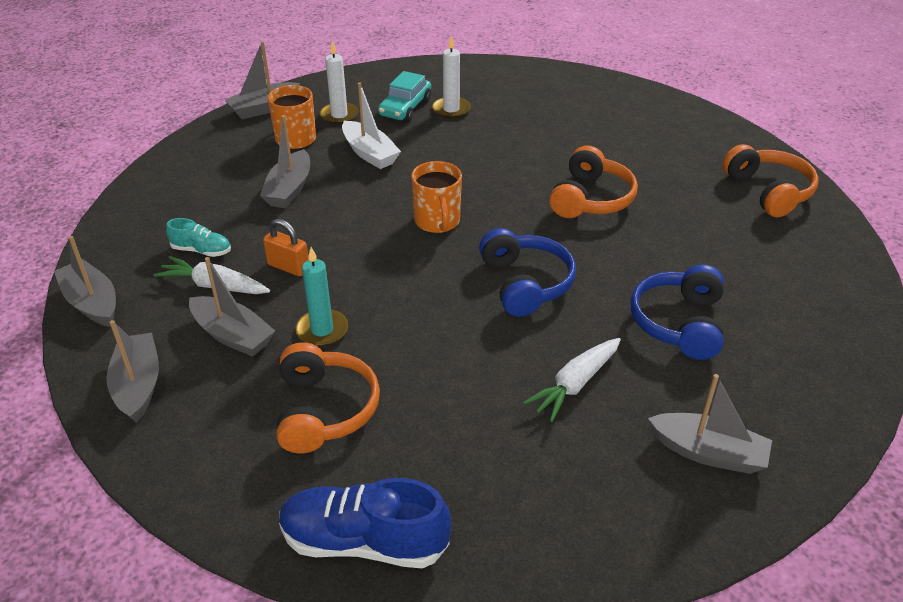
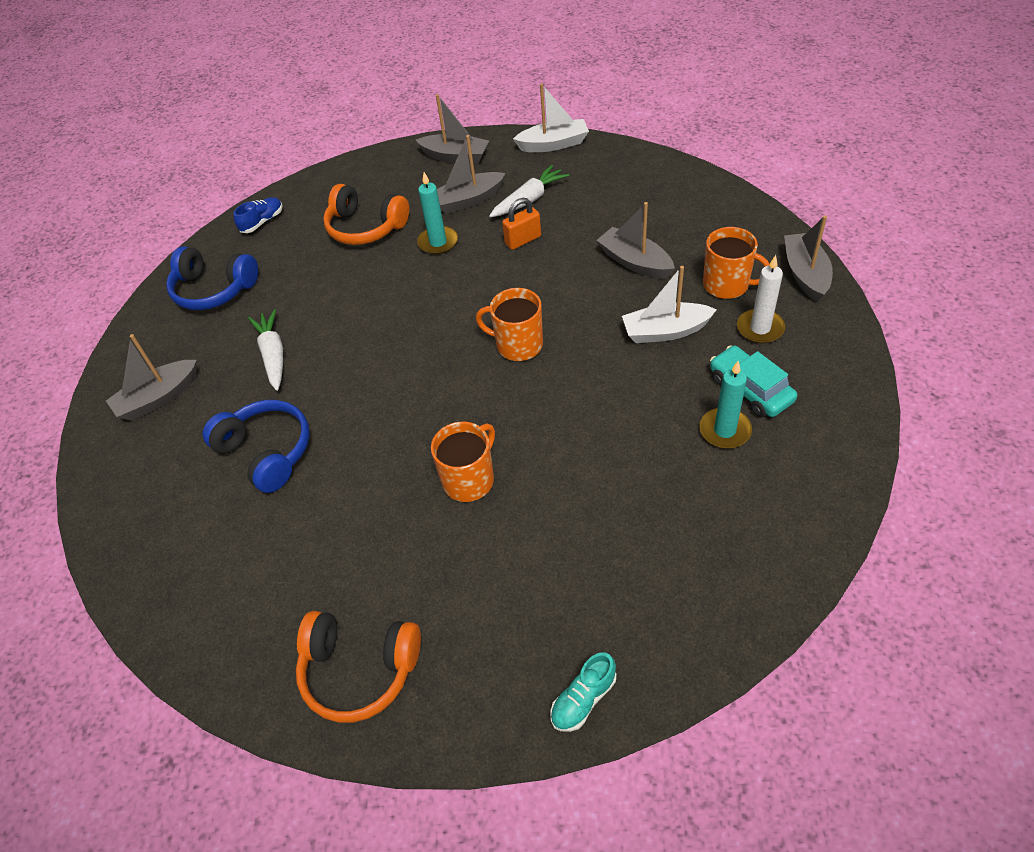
camera: 125 degrees right, 10 degrees up
grey boat [54,236,116,327] -> white boat [513,83,589,152]
turquoise shoe [166,218,231,257] -> turquoise shoe moved to [551,652,616,732]
blue shoe [279,478,451,568] -> blue shoe [233,197,283,233], size x0.52
white candle [432,35,471,119] -> turquoise candle [699,361,752,449]
blue headphones [479,228,576,317] -> blue headphones moved to [166,246,258,310]
orange headphones [549,145,638,218] -> orange mug [431,422,495,502]

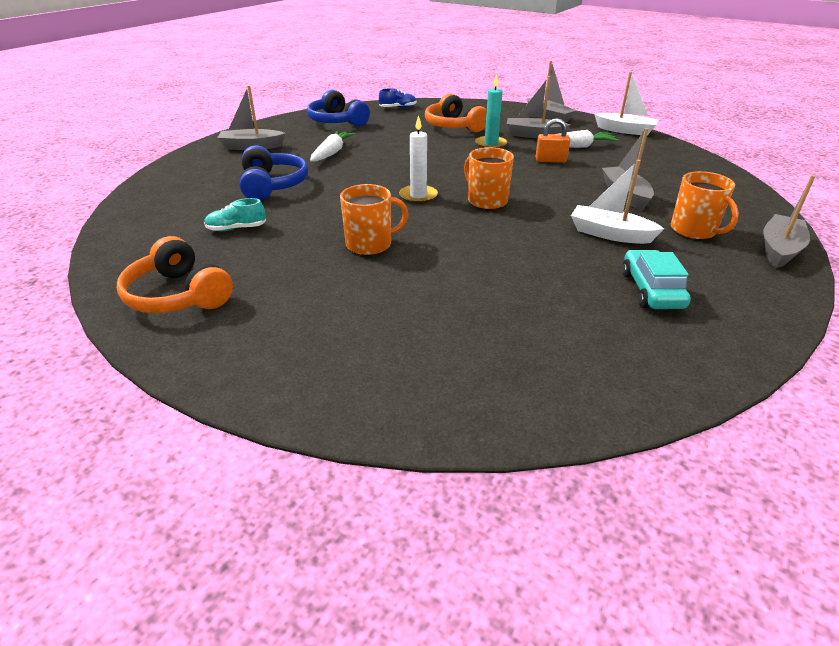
camera: 30 degrees right, 15 degrees down
turquoise shoe [551,652,616,732] -> turquoise shoe moved to [204,198,266,231]
turquoise candle [699,361,752,449] -> none
white candle [737,255,785,344] -> white candle moved to [399,115,438,204]

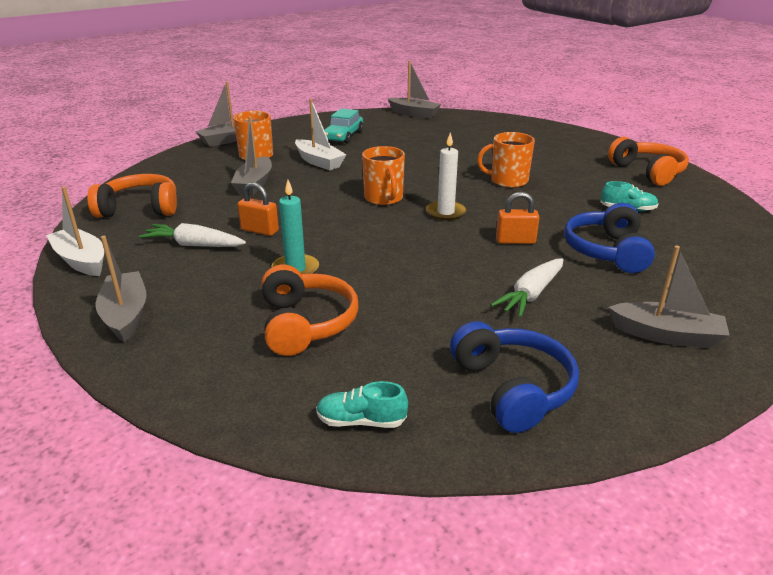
camera: 160 degrees left, 5 degrees down
blue shoe [379,88,417,108] -> turquoise shoe [316,381,408,428]
grey boat [507,76,570,138] -> grey boat moved to [388,61,441,119]
none -> orange headphones [87,174,177,218]
none -> orange padlock [496,192,540,244]

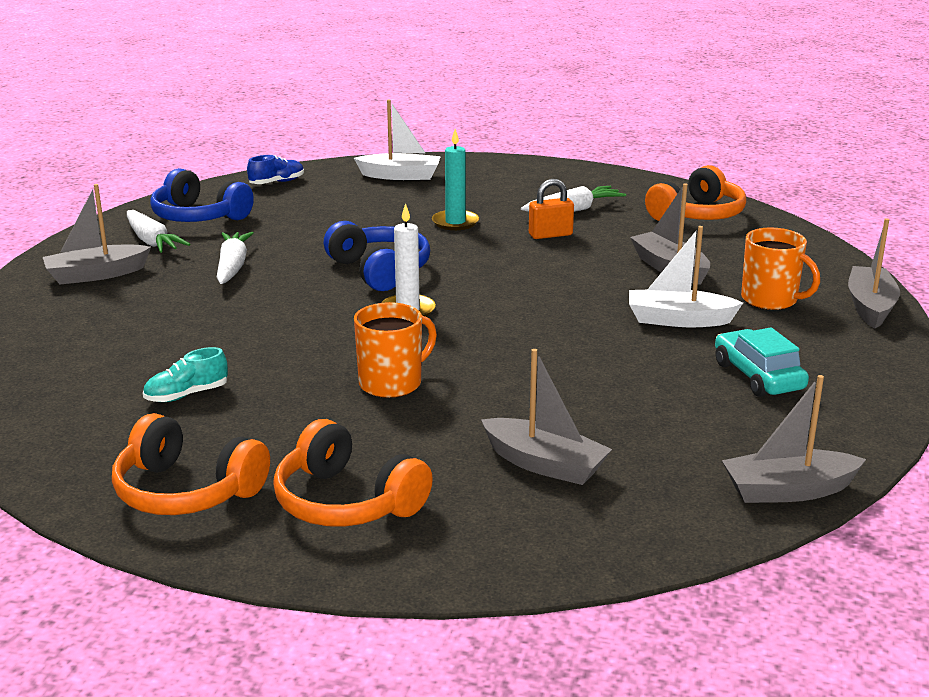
camera: 140 degrees right, 5 degrees down
white boat [46,186,104,276] -> white boat moved to [354,100,441,180]
grey boat [95,236,147,342] -> grey boat moved to [481,349,612,485]
orange headphones [261,264,358,356] -> orange headphones moved to [273,419,433,527]
turquoise shoe [316,381,408,428] -> blue shoe [247,155,304,184]
orange mug [362,146,405,205] -> none
orange padlock [496,192,540,244] -> none
blue headphones [564,203,655,273] -> blue headphones moved to [324,221,430,291]
none -> white carrot [127,210,190,253]

